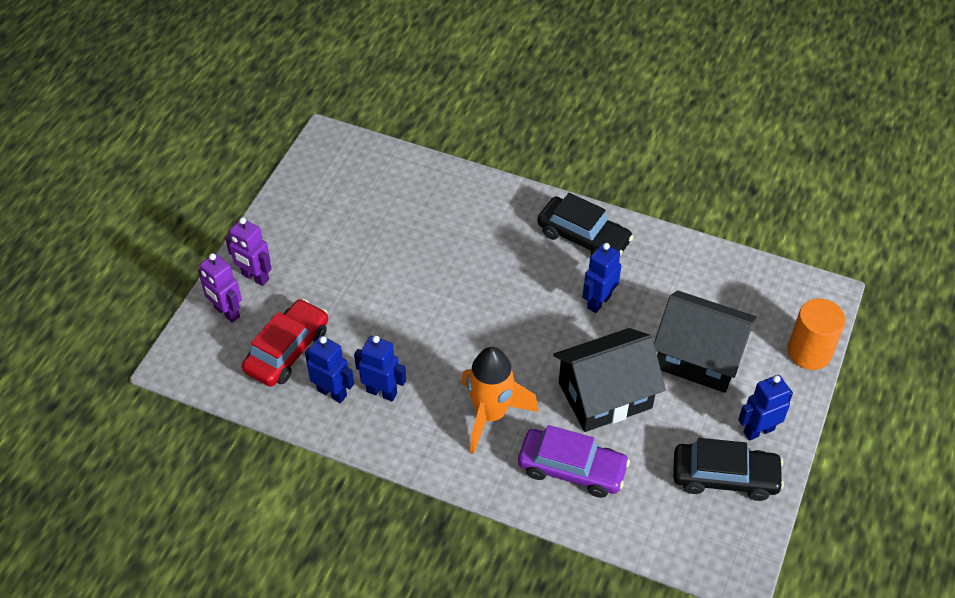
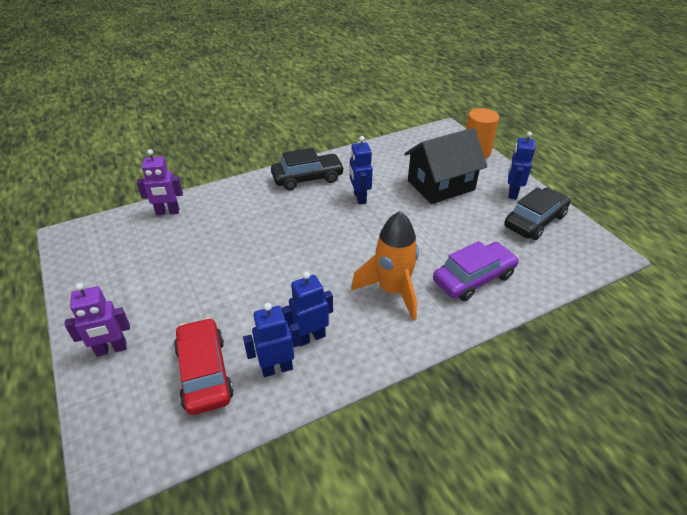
camera: 50 degrees left, 10 degrees down
purple robot [198,253,242,323] -> purple robot moved to [136,149,183,215]
black house [553,328,666,432] -> none

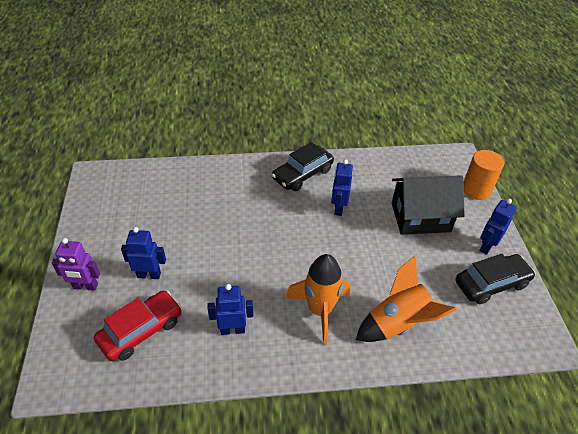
camera: 20 degrees right, 5 degrees up
purple robot [136,149,183,215] -> none
red car [174,318,234,415] -> red car turned 45 degrees clockwise [94,290,182,361]
blue robot [243,303,301,377] -> blue robot moved to [121,227,166,279]
black car [271,148,345,190] -> black car turned 135 degrees clockwise [272,142,334,191]
purple car [433,241,519,301] -> orange rocket [356,256,457,342]

